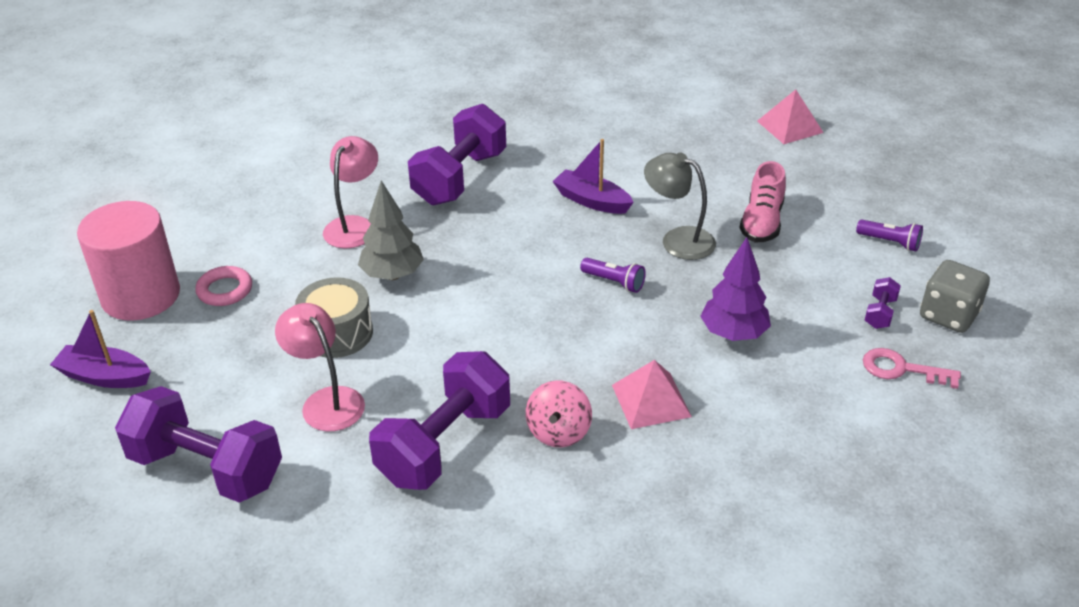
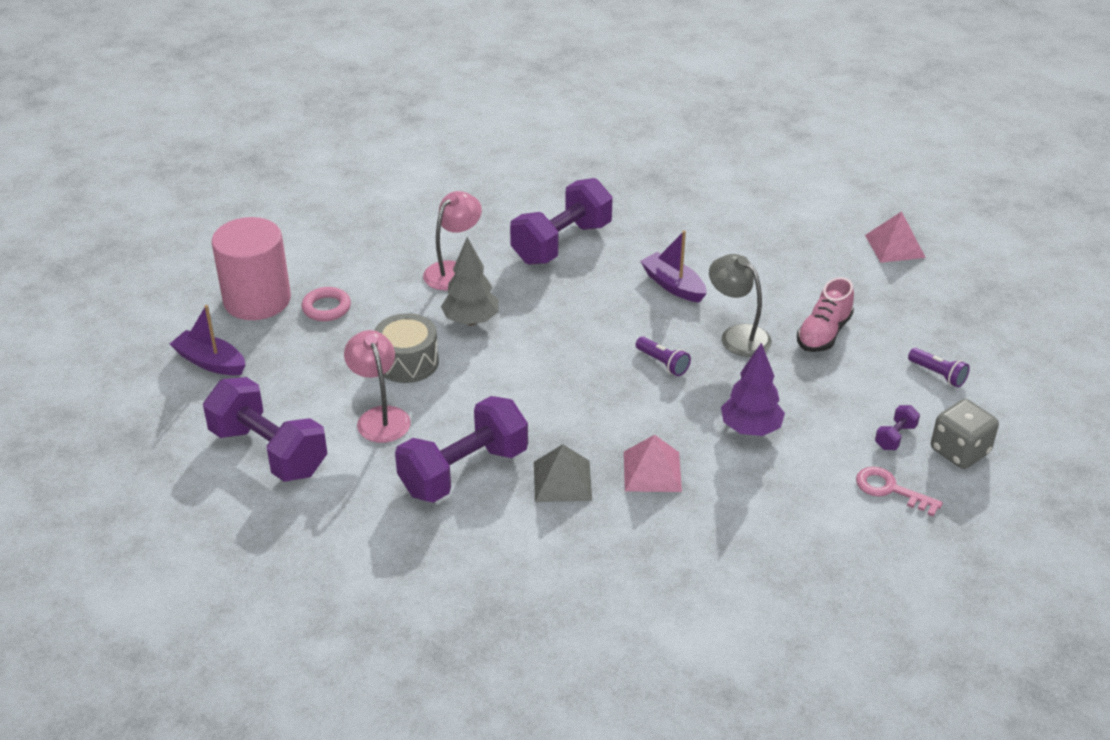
camera: 15 degrees right, 0 degrees up
pink spinning top [526,380,592,447] -> grey pyramid [534,444,592,502]

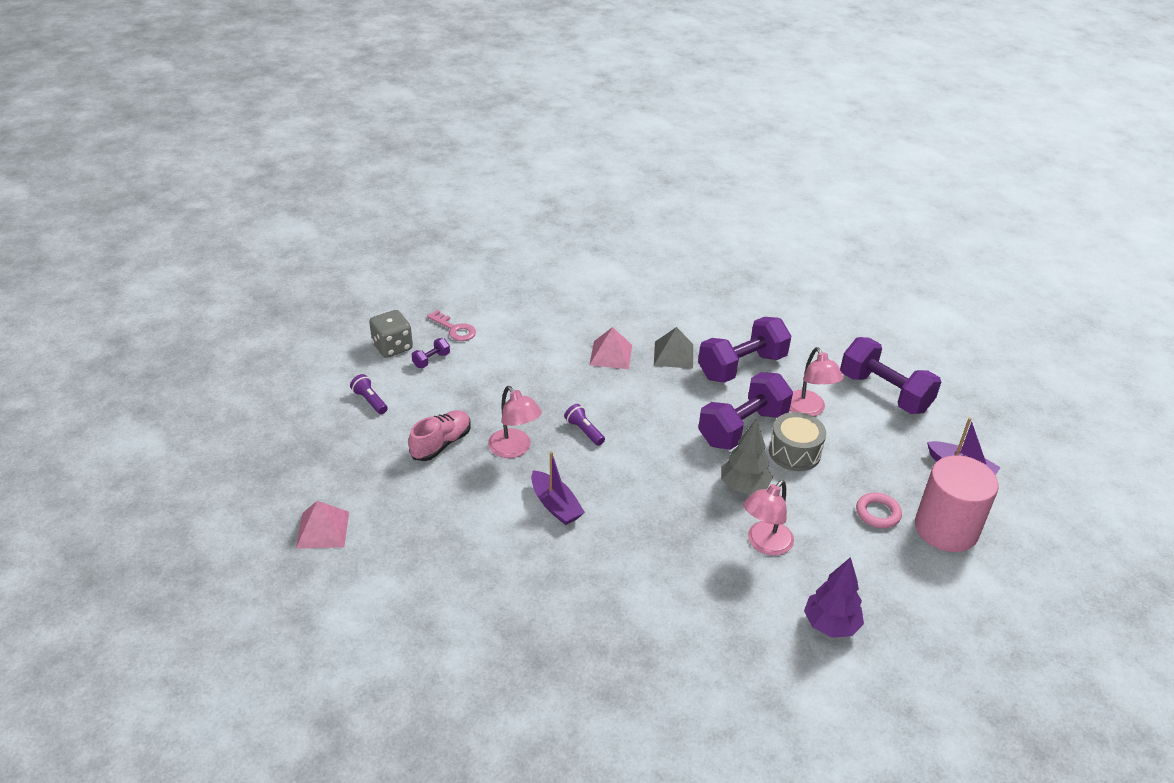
camera: 175 degrees left, 0 degrees up
purple dumbbell [510,178,613,265] -> purple dumbbell moved to [698,372,793,450]
grey lamp [709,254,772,357] -> pink lamp [488,386,542,458]
purple tree [721,343,785,436] -> purple tree moved to [804,557,864,638]

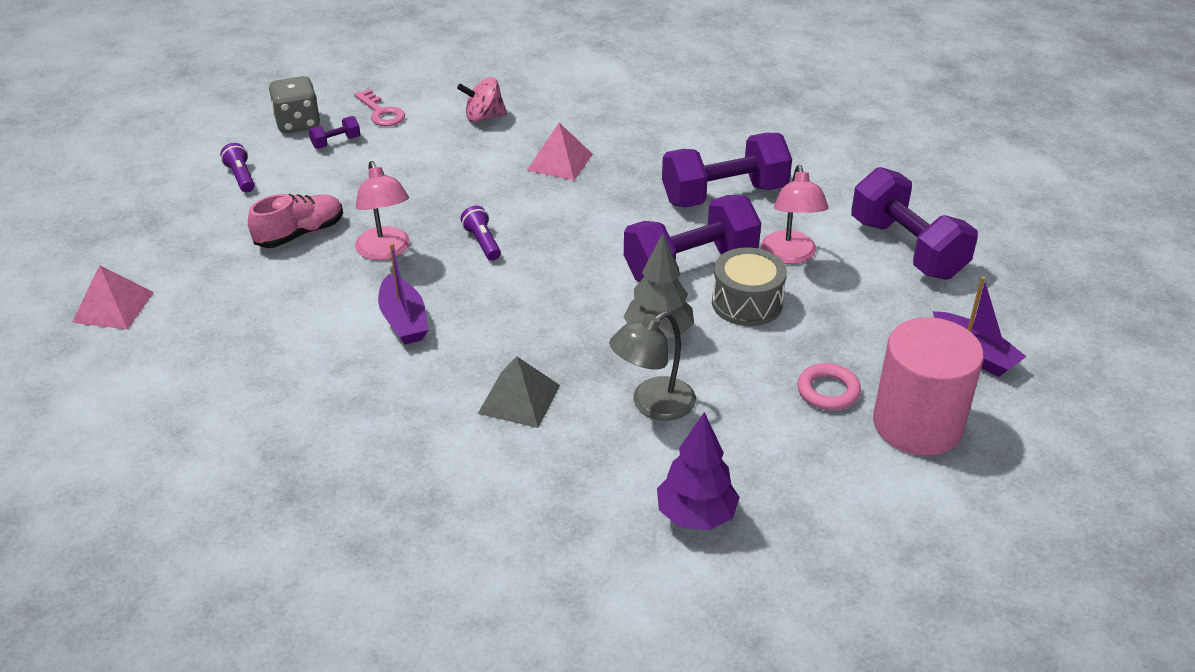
camera: 15 degrees right, 0 degrees up
grey pyramid [654,327,693,369] -> grey pyramid moved to [478,357,560,428]
pink lamp [743,480,794,556] -> grey lamp [609,311,696,421]
none -> pink spinning top [457,77,507,123]

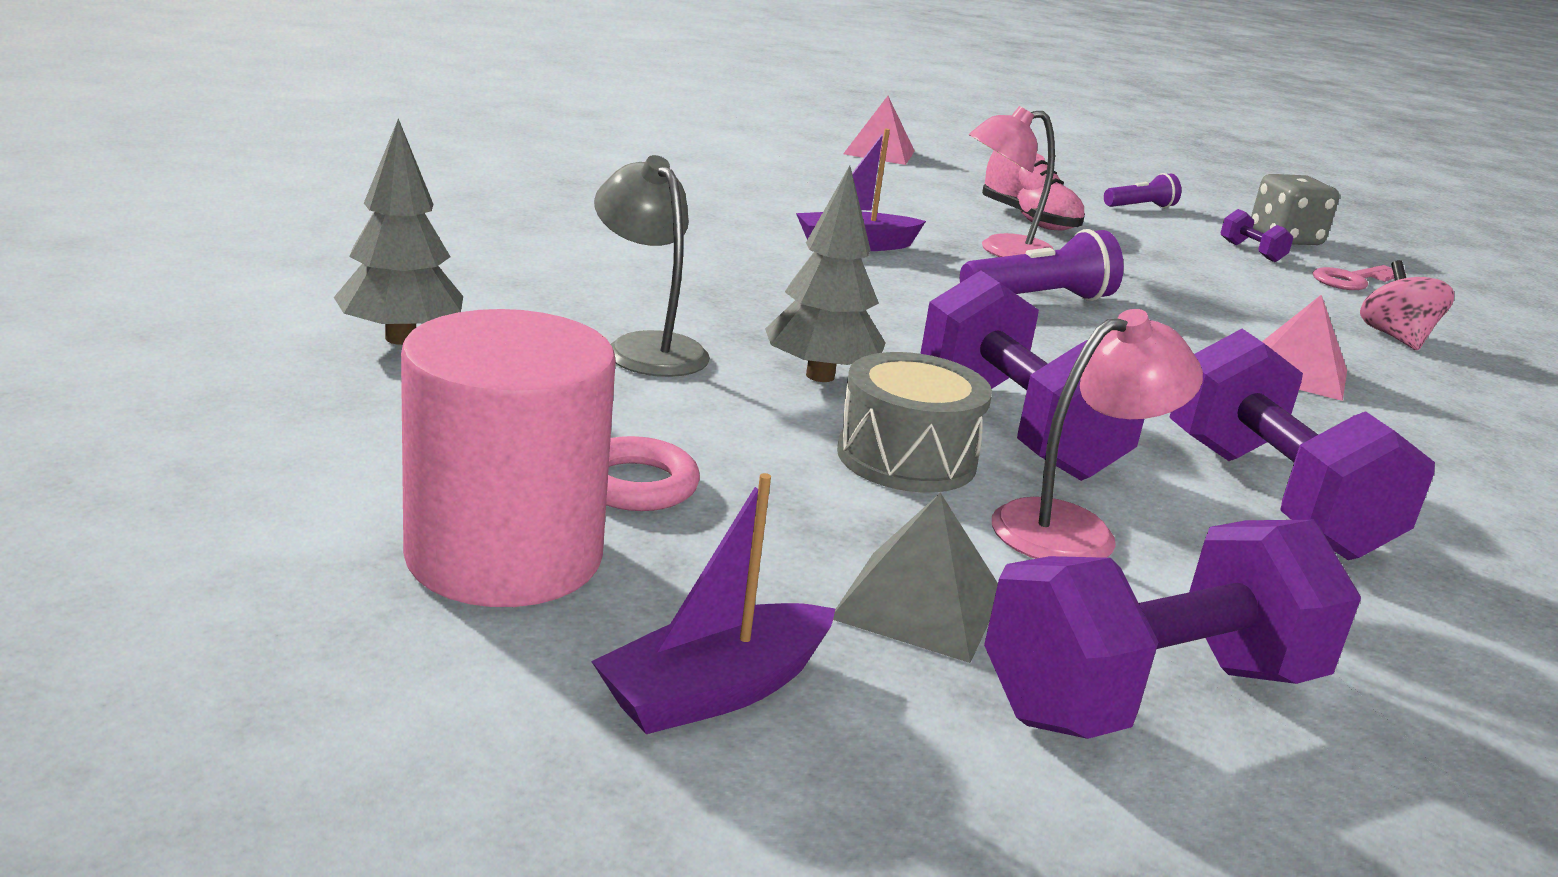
camera: 90 degrees right, 15 degrees down
purple flashlight [461,206,501,261] -> purple flashlight [960,229,1124,301], size x1.62
grey pyramid [478,357,560,428] -> grey pyramid moved to [833,493,998,663]
purple tree [657,412,740,530] -> grey tree [334,118,463,345]
pink lamp [761,165,829,264] -> pink lamp turned 150 degrees clockwise [992,309,1203,559]

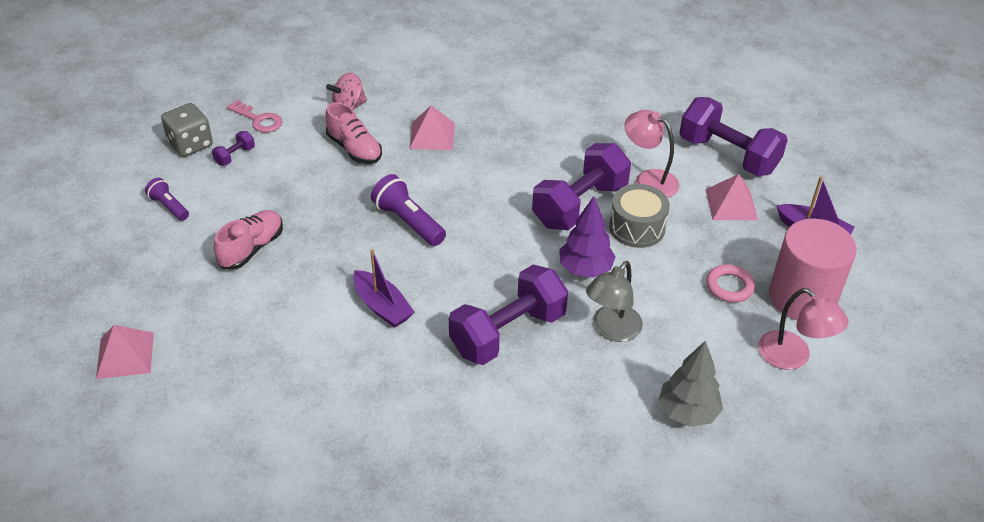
camera: 110 degrees left, 20 degrees up
grey tree [765,166,886,382] -> purple tree [559,196,616,277]
grey pyramid [833,493,998,663] -> pink pyramid [705,174,758,220]
pink lamp [969,106,1055,257] -> pink lamp moved to [758,288,849,370]
purple dumbbell [1169,329,1435,560] -> purple dumbbell moved to [449,265,568,365]
none -> pink shoe [325,102,382,164]

